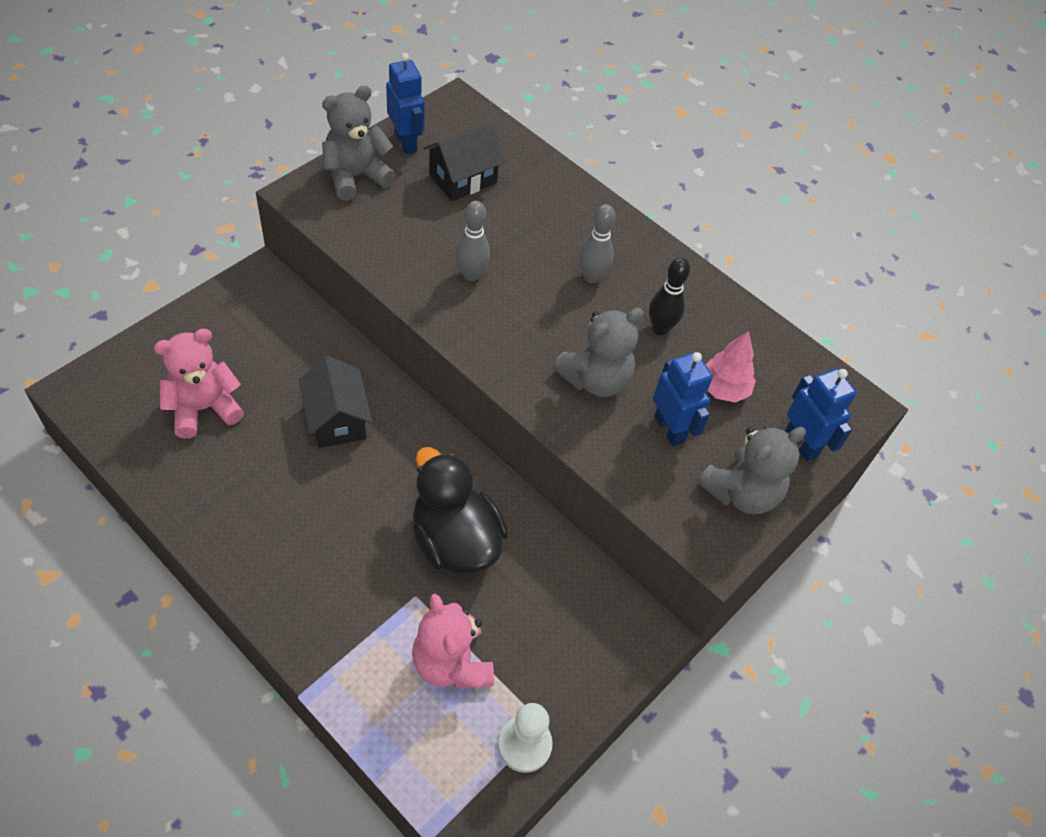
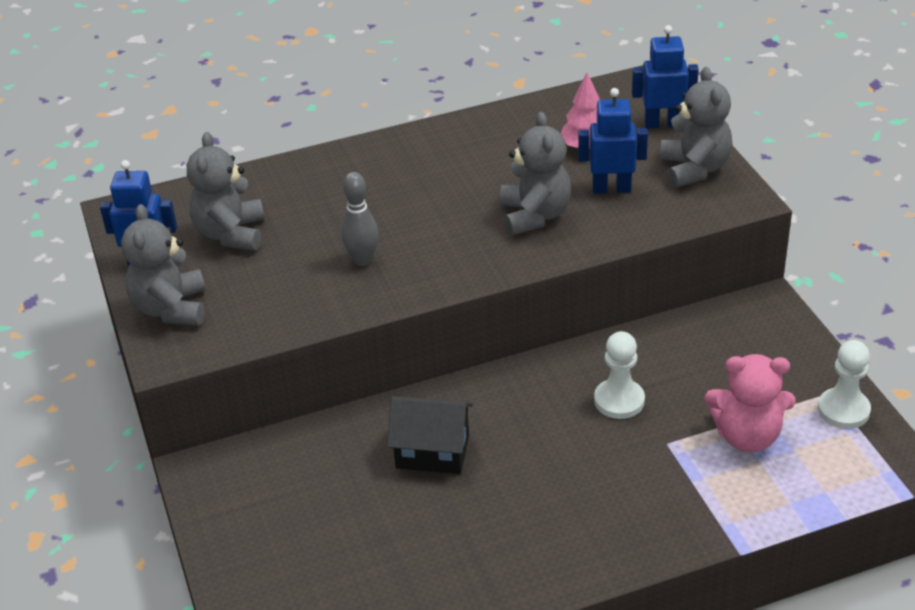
camera: 55 degrees left, 15 degrees down
pink teddy bear [154,329,244,439] -> none
black duck [412,447,508,574] -> white pawn [594,331,645,419]
black house [423,122,505,201] -> grey teddy bear [187,132,265,251]
grey bowling pin [579,204,616,283] -> none
black bowling pin [649,257,690,335] -> none

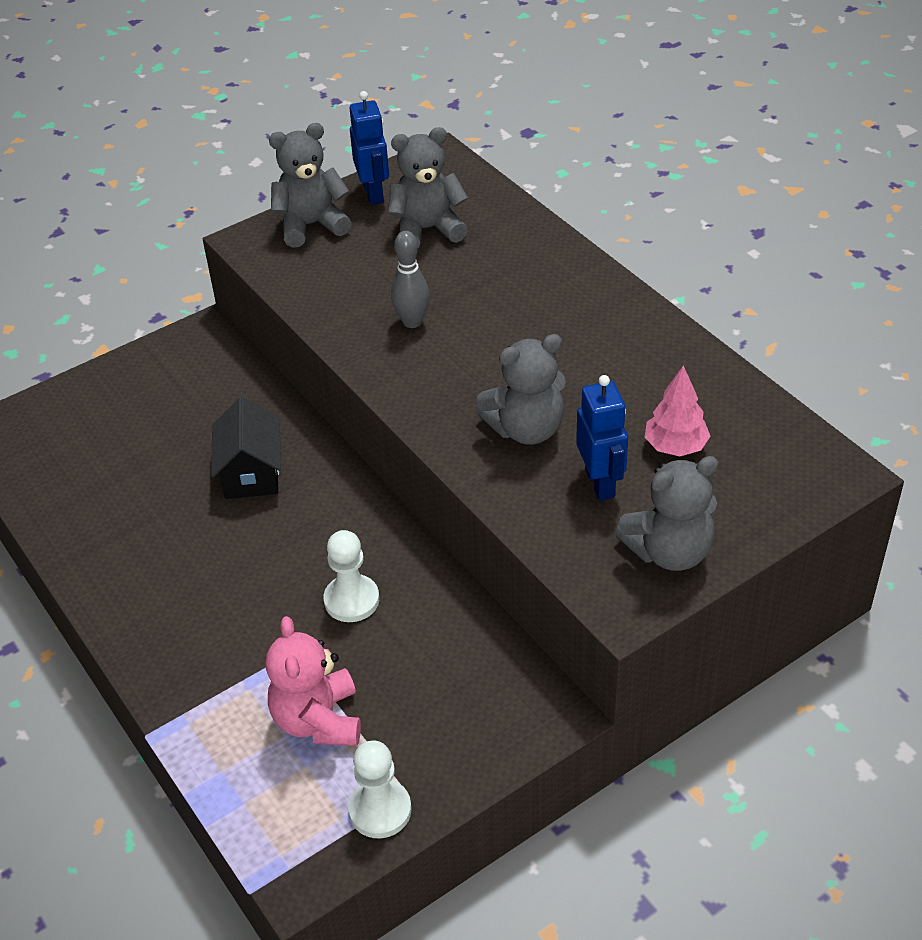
camera: 75 degrees right, 5 degrees up
blue robot [632,25,699,129] -> none

